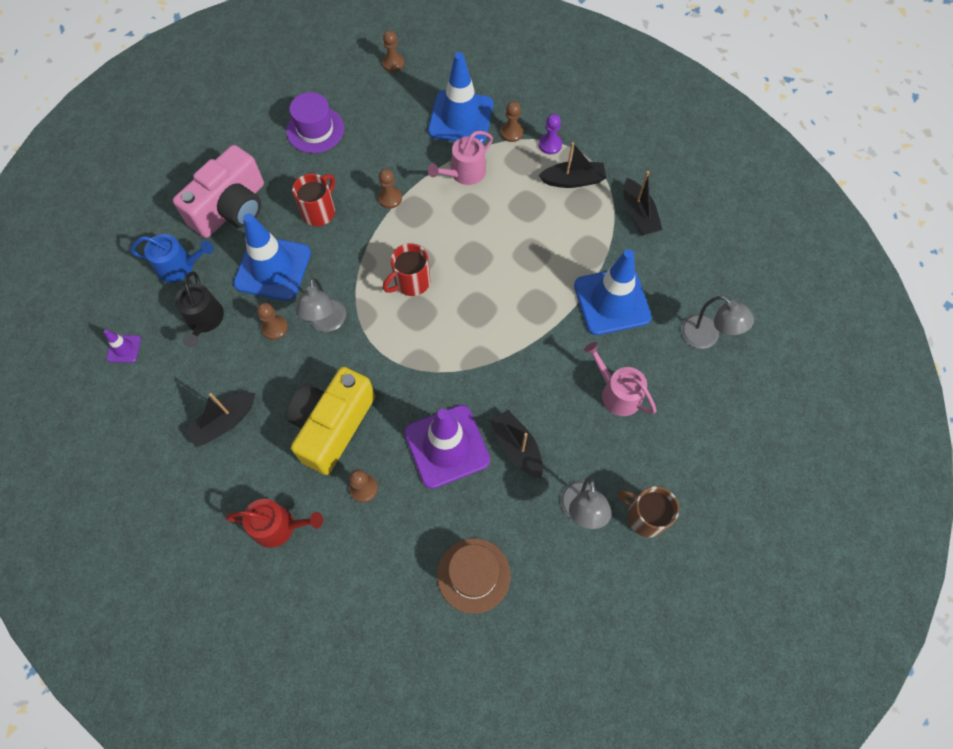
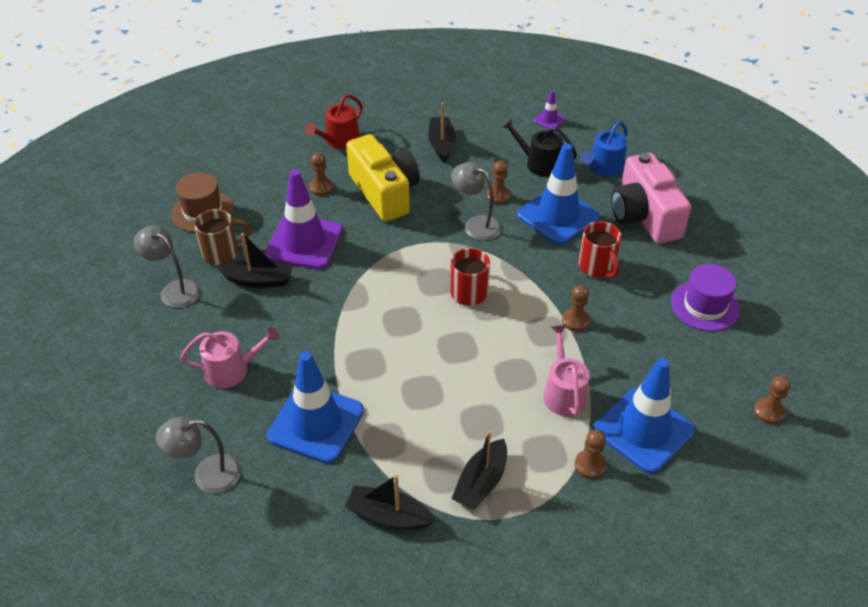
camera: 125 degrees right, 20 degrees down
purple pawn [539,114,562,154] -> none
brown mug [617,486,679,537] -> brown mug moved to [194,209,251,265]

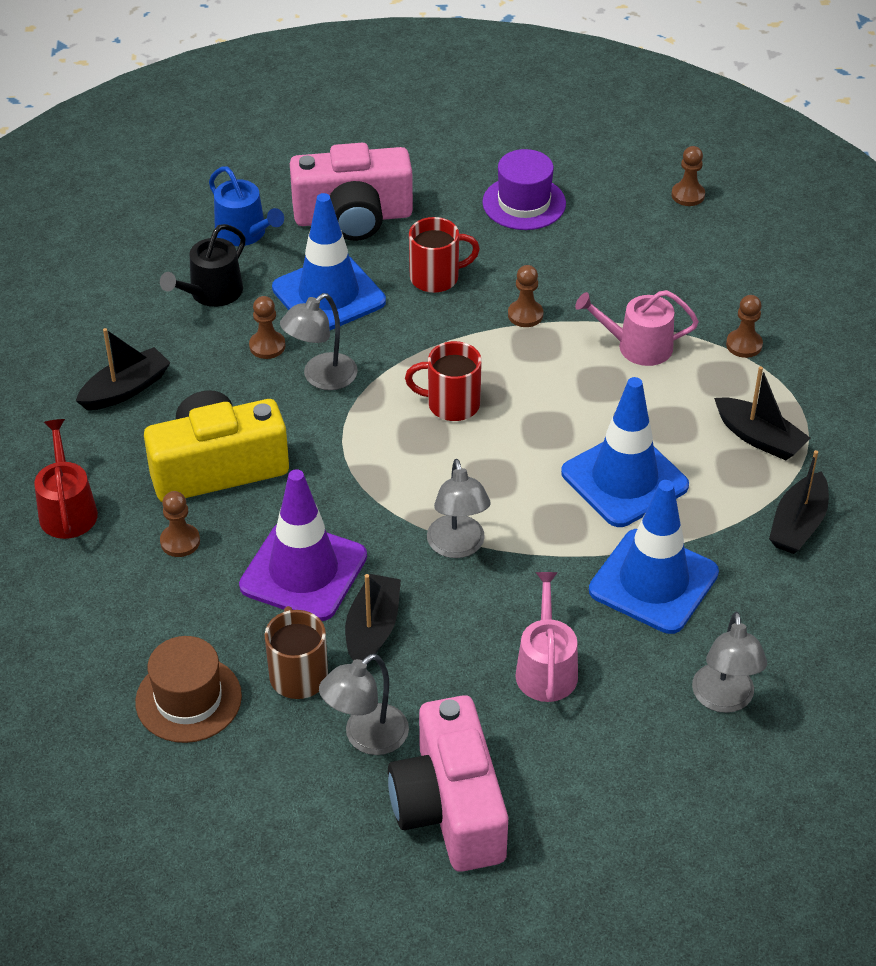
camera: 80 degrees left, 0 degrees up
red watering can [305,94,363,149] -> red watering can turned 150 degrees counterclockwise [34,419,98,539]
black boat [428,102,456,162] -> black boat turned 135 degrees clockwise [76,328,171,410]
purple traffic cone [534,90,565,129] -> none
blue traffic cone [594,358,695,474] -> blue traffic cone moved to [561,377,689,527]
none -> pink camera [388,695,508,872]
none -> grey lamp [427,459,491,558]

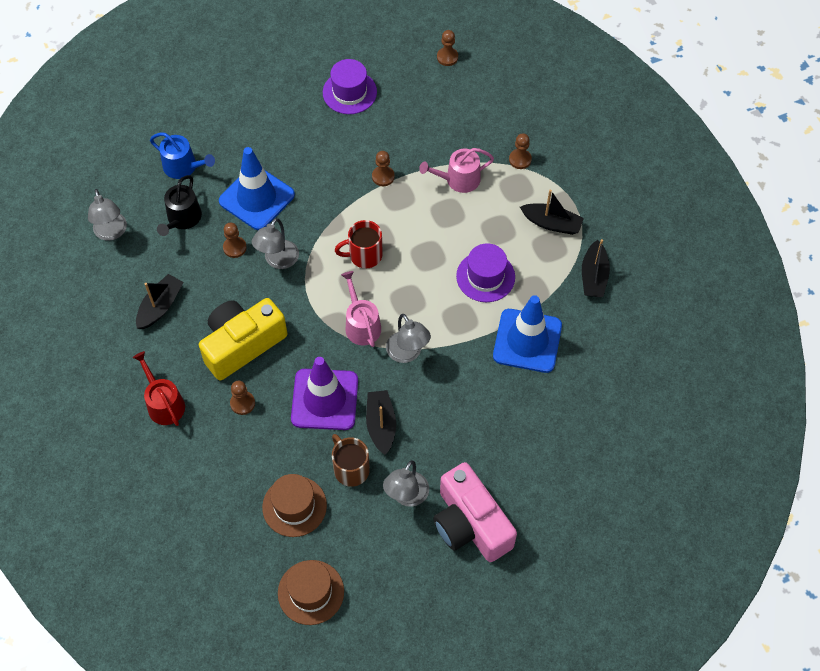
camera: 20 degrees left, 15 degrees up
pink camera [290,143,413,241] -> none
red mug [409,217,480,293] -> none
pink watering can [515,572,578,702] -> pink watering can moved to [341,271,381,347]
blue traffic cone [561,377,689,527] -> purple hat [456,243,515,302]
grey lamp [692,612,767,713] -> grey lamp moved to [88,189,127,241]
none -> brown hat [278,560,344,625]

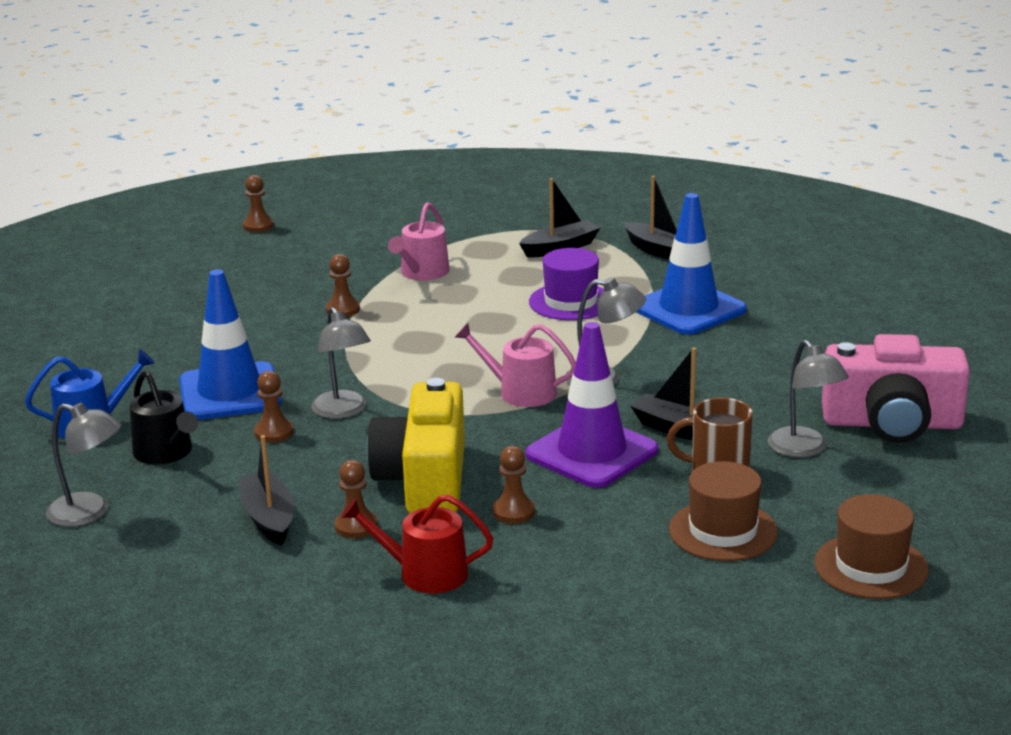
camera: 50 degrees left, 35 degrees down
purple hat [323,59,377,114] -> none
red mug [335,220,383,268] -> none
brown pawn [509,133,532,169] -> brown pawn moved to [335,460,378,539]

